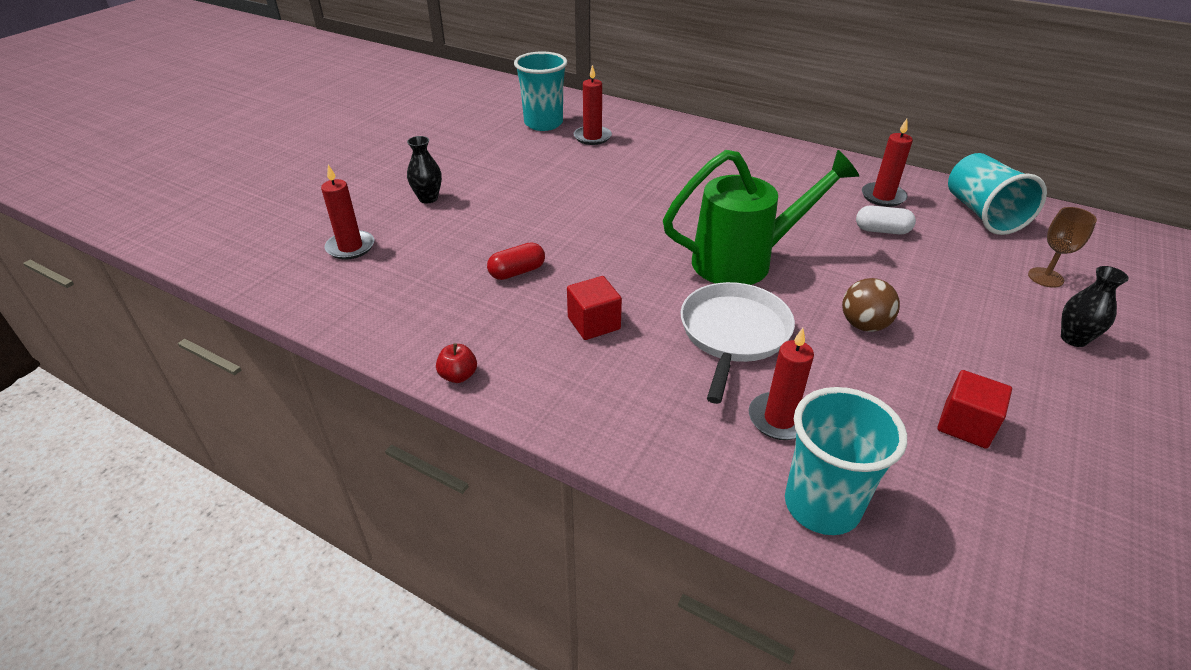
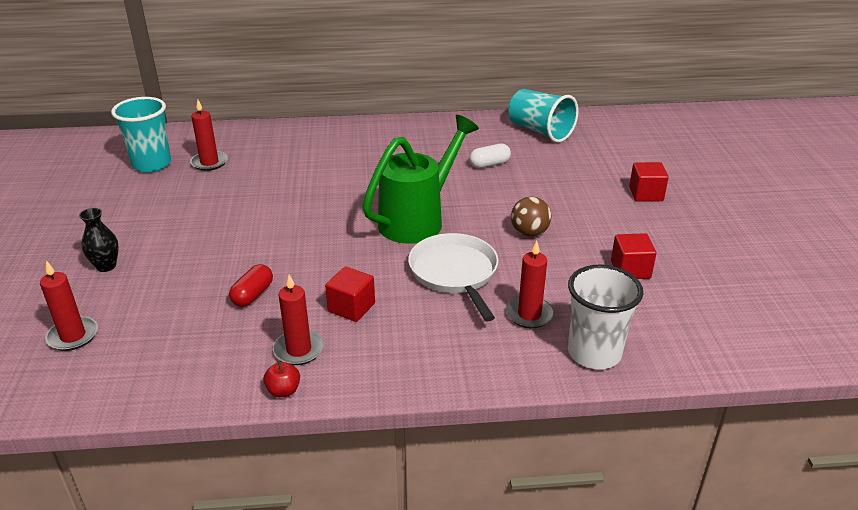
camera: 35 degrees left, 5 degrees down
turquoise cup [785,387,907,535] -> white cup [568,265,643,369]
red candle [862,119,913,207] -> red candle moved to [273,274,324,365]
brown goblet [1028,207,1097,288] -> none
black vase [1061,266,1129,347] -> red cube [629,162,669,201]

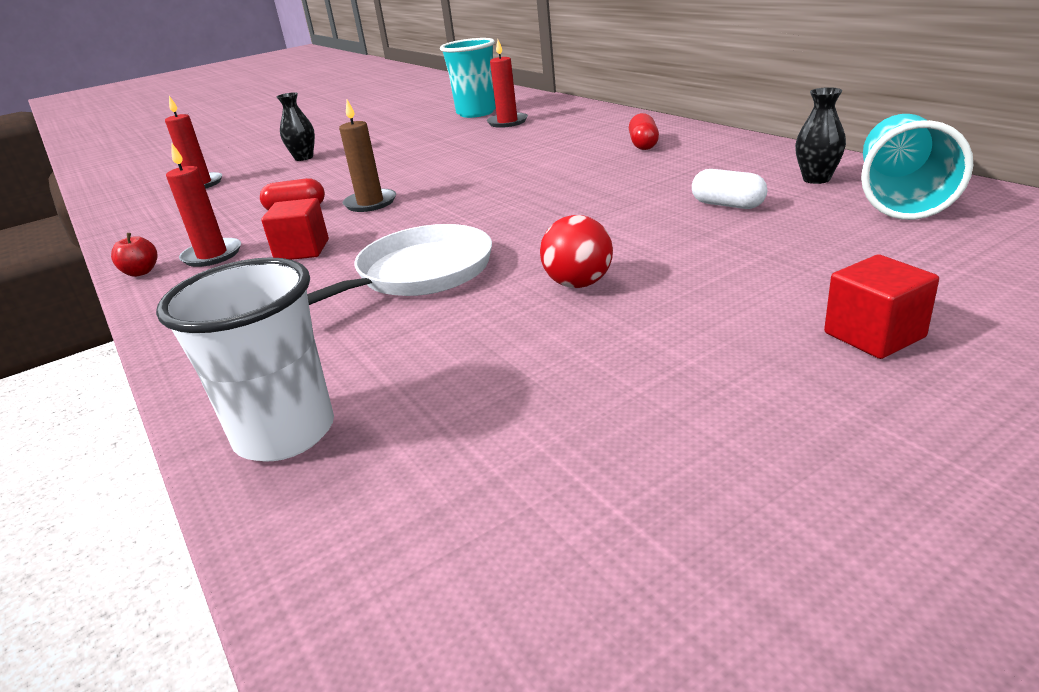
camera: 65 degrees right, 5 degrees down
green watering can [362,115,479,244] -> none
red candle [506,241,554,328] -> none
brown ball [511,196,551,237] -> red ball [540,215,613,288]
red cube [611,233,656,279] -> none
none -> brown candle [339,100,396,212]
none -> red capsule [629,113,659,150]
none -> black vase [795,87,846,184]

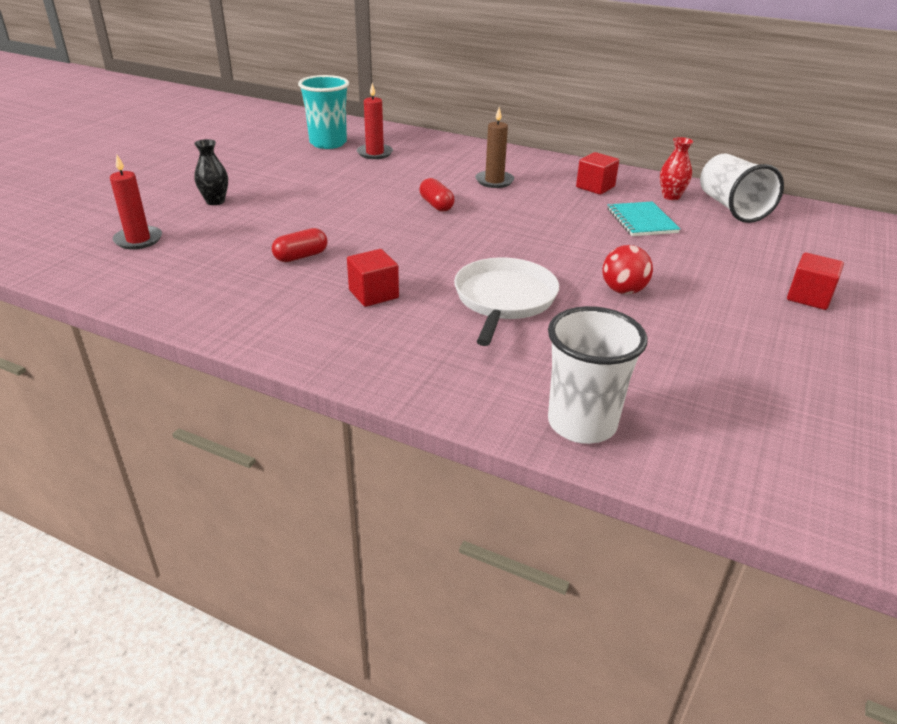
camera: 35 degrees left, 5 degrees up
red apple [111,233,157,277] -> none
red candle [166,142,241,267] -> none
brown candle [339,100,396,212] -> brown candle moved to [475,107,514,188]
red capsule [629,113,659,150] -> red capsule moved to [419,178,455,212]
white capsule [692,169,767,209] -> turquoise notebook [607,201,680,236]
black vase [795,87,846,184] -> red vase [660,137,693,200]
turquoise cup [861,114,973,220] -> white cup [700,154,784,223]
none -> red cube [576,152,619,195]

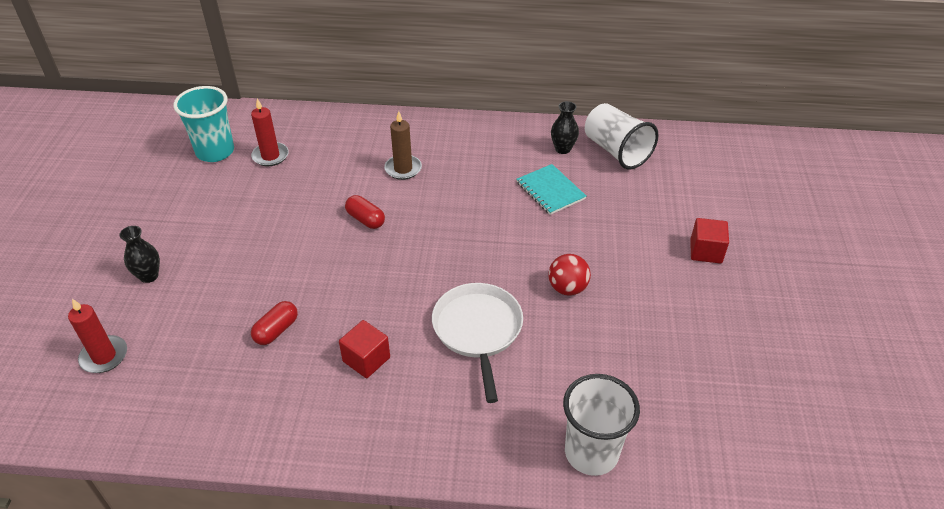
camera: 20 degrees left, 10 degrees up
red cube [576,152,619,195] -> none
red vase [660,137,693,200] -> black vase [551,101,579,154]

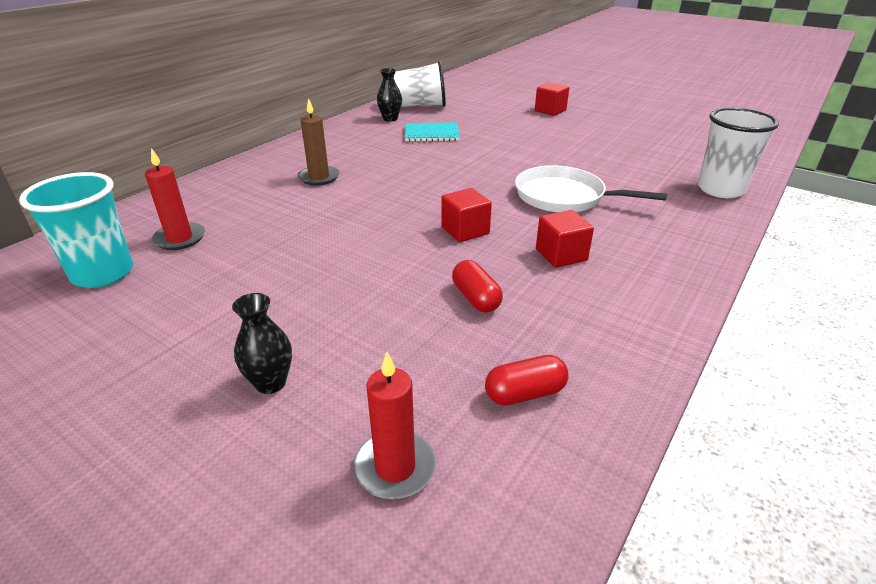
camera: 60 degrees left, 10 degrees down
red capsule [345,195,385,229] -> red capsule moved to [485,355,569,405]
red ball [548,254,591,295] -> none
none -> red cube [441,188,492,242]

